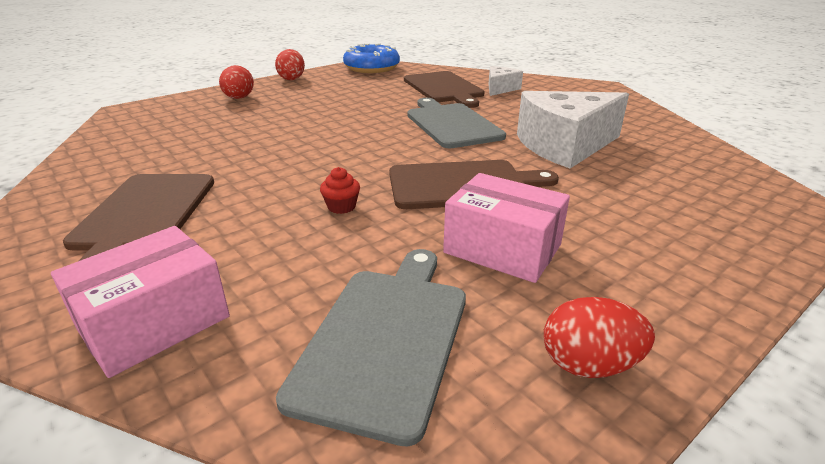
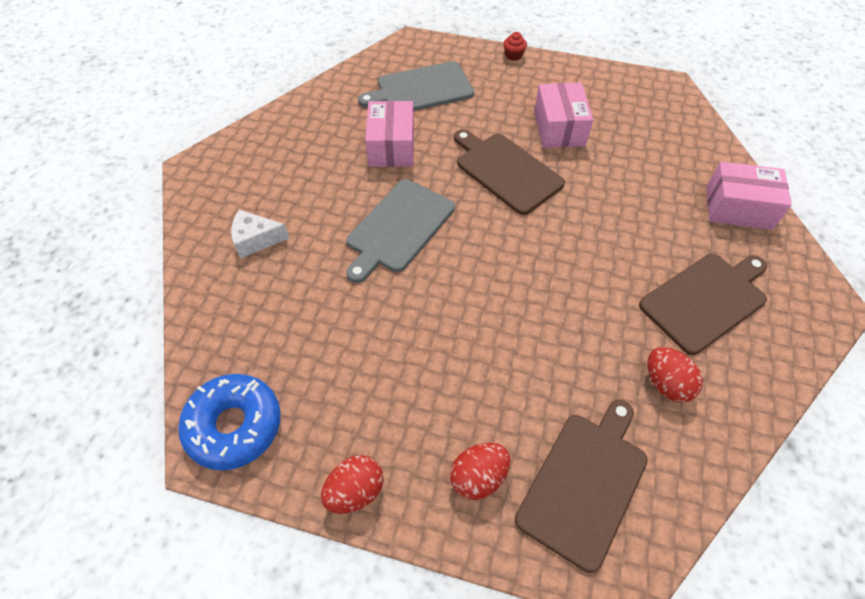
camera: 125 degrees left, 25 degrees up
grey cutting board [276,249,466,447] -> grey cutting board moved to [358,61,474,111]
red cupcake [320,167,360,214] -> red cupcake moved to [504,32,527,61]
brown cutting board [404,71,485,108] -> brown cutting board moved to [515,400,648,573]
white cheese [517,91,629,169] -> pink box [365,101,414,167]
red egg [544,297,655,378] -> red egg moved to [647,347,703,403]

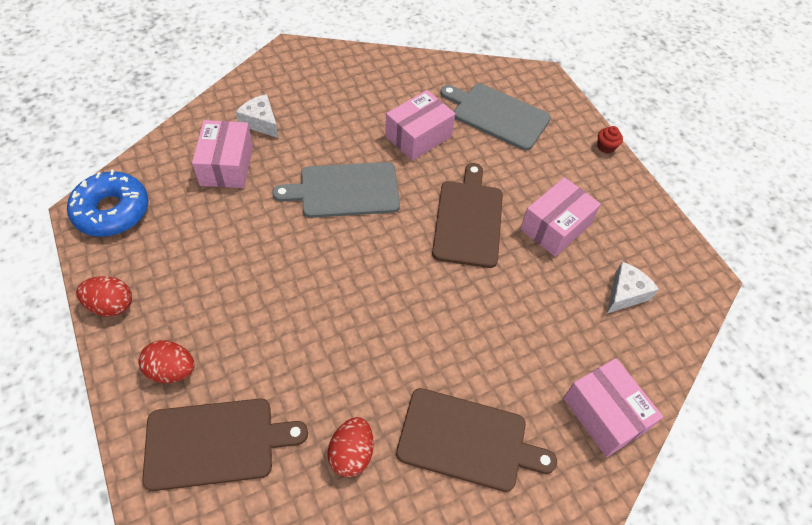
camera: 45 degrees right, 0 degrees up
none -> pink box [192,120,253,188]
none -> white cheese [607,262,659,313]

